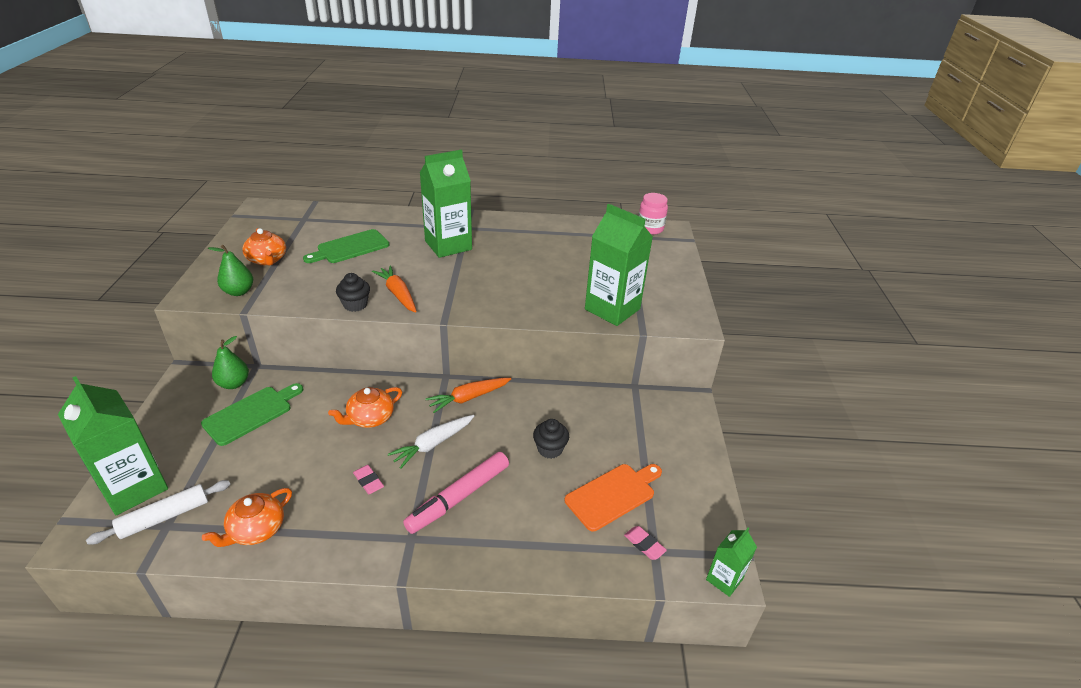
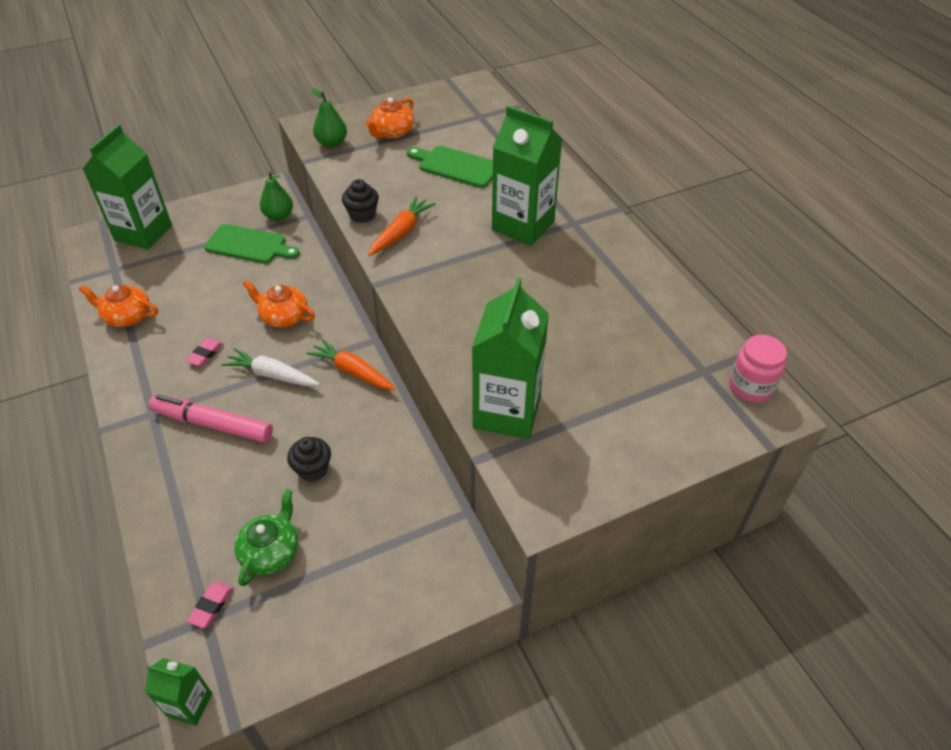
camera: 65 degrees right, 10 degrees up
white rolling pin [86,480,231,544] -> none
orange cutting board [565,464,662,531] -> green teapot [234,489,299,586]

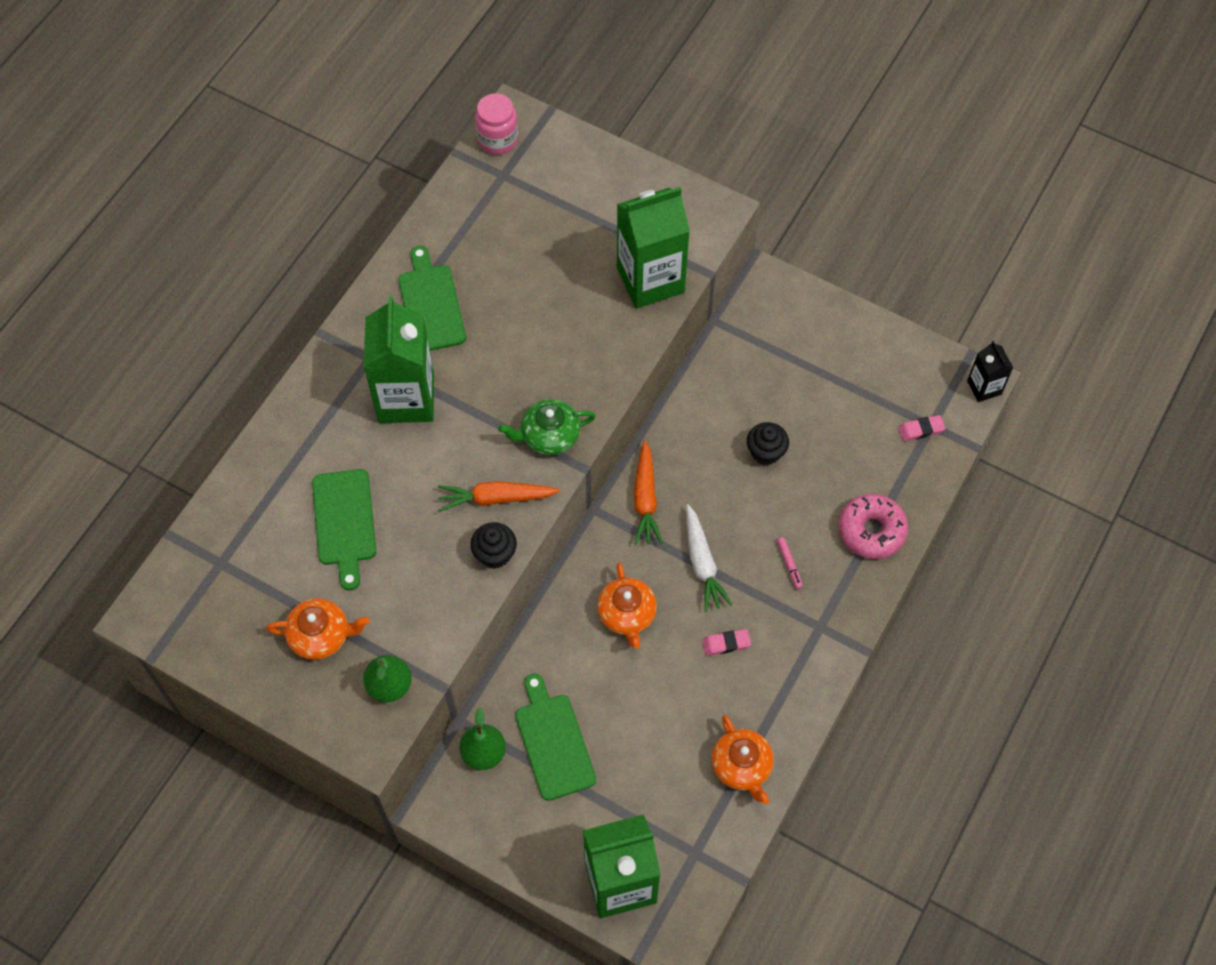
camera: 125 degrees left, 15 degrees up
green carton [145,658,212,726] -> black carton [967,341,1013,402]
pink marker [149,395,273,443] -> pink marker [777,537,803,589], size x0.40
green teapot [234,489,299,586] -> green teapot moved to [498,399,596,455]
none -> green cutting board [398,246,466,351]
none -> pink donut [838,494,908,559]

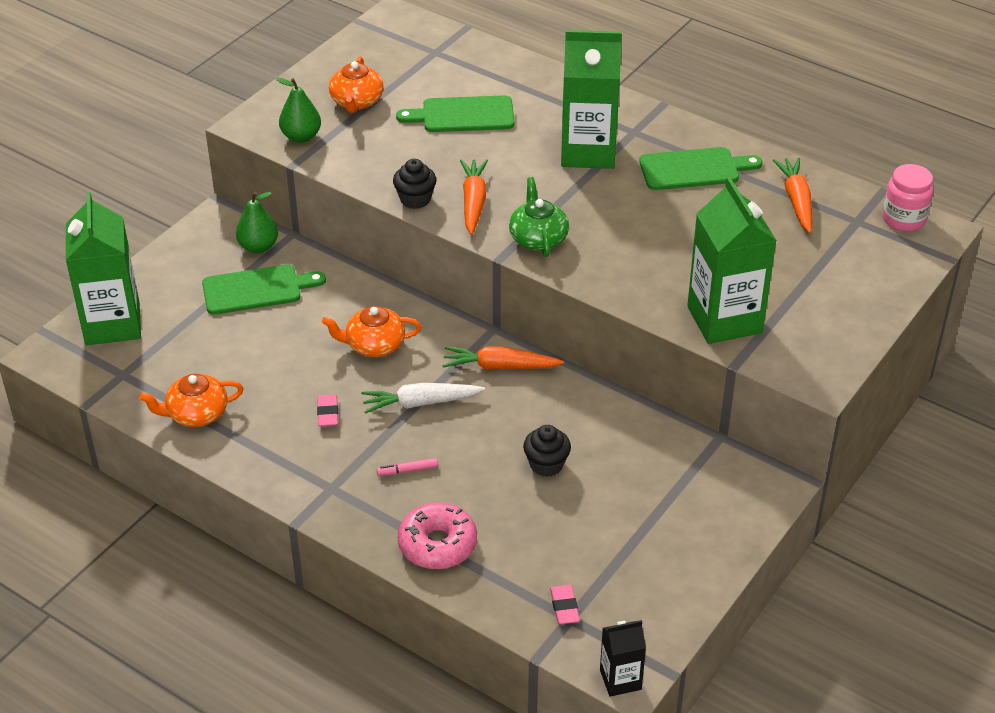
camera: 95 degrees right, 20 degrees down
none -> orange carrot [773,158,812,233]

